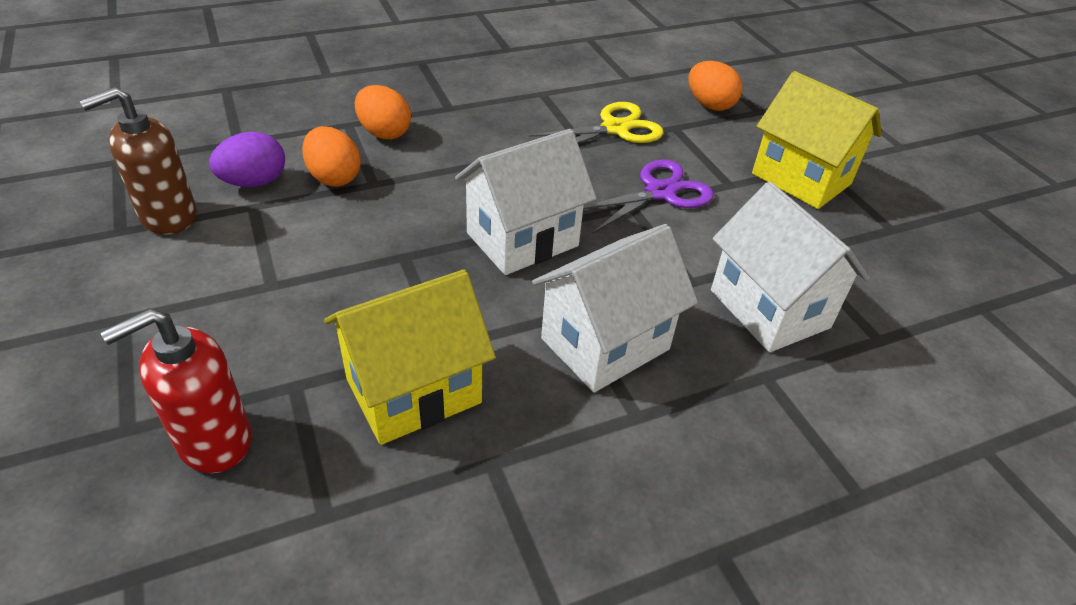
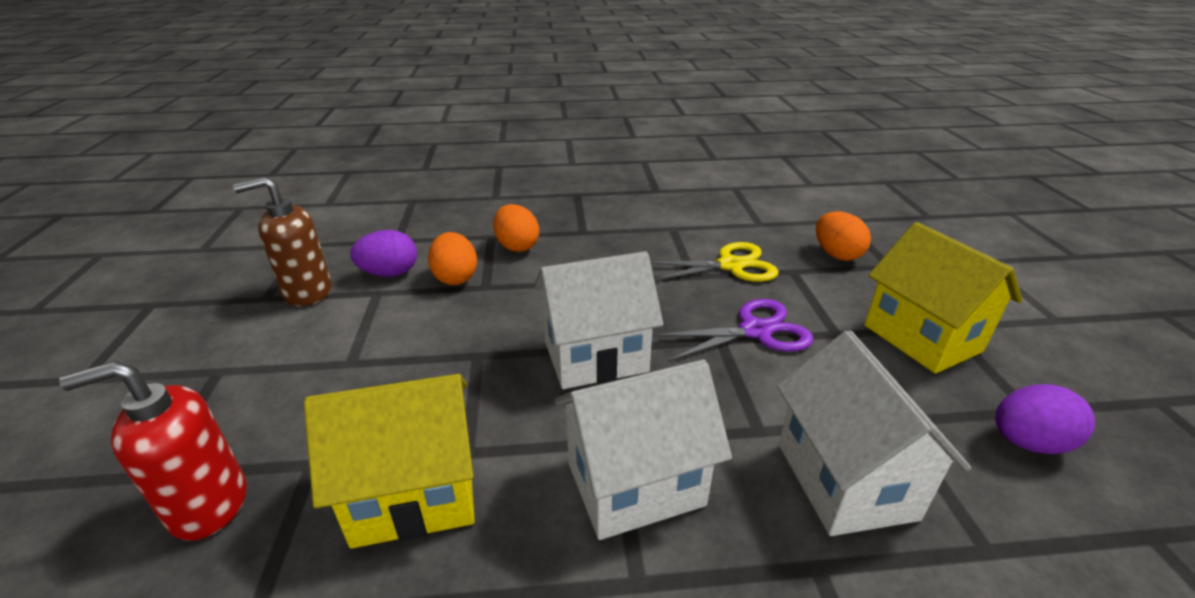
camera: 20 degrees right, 10 degrees down
none -> purple egg [995,384,1095,454]

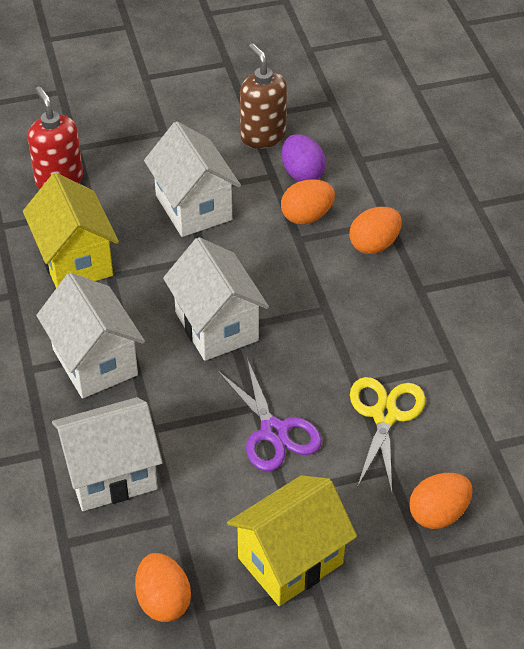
camera: 80 degrees right, 15 degrees up
yellow scissors [650,242,778,282] -> yellow scissors turned 150 degrees counterclockwise [350,377,426,493]
purple egg [995,384,1095,454] -> orange egg [135,553,191,622]
none -> white house [144,121,241,237]

